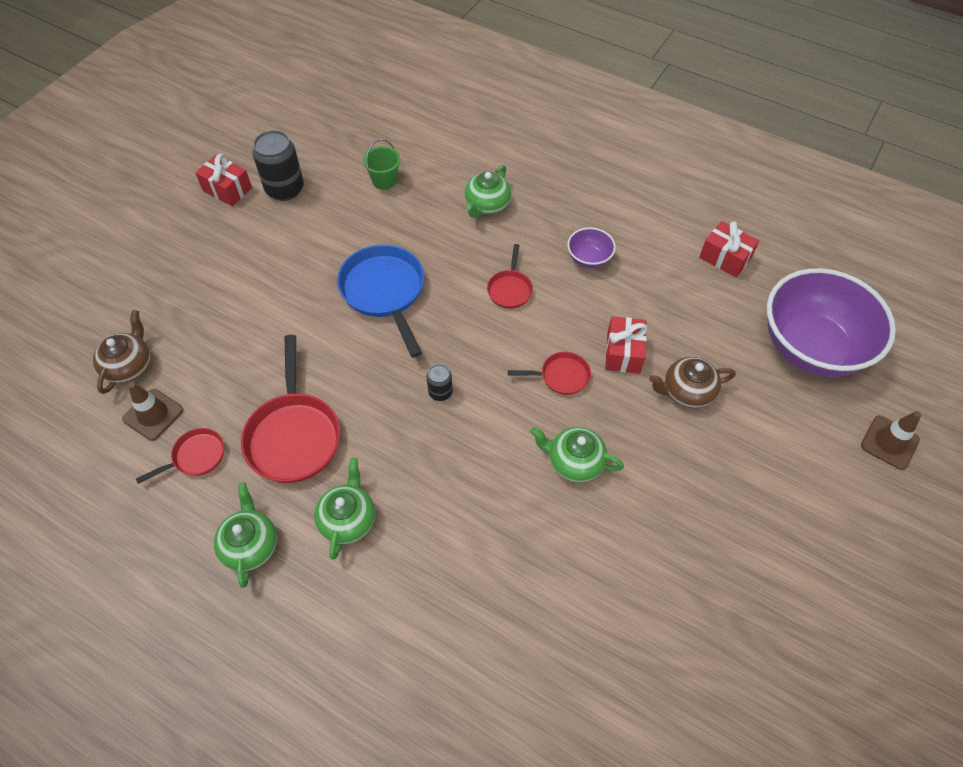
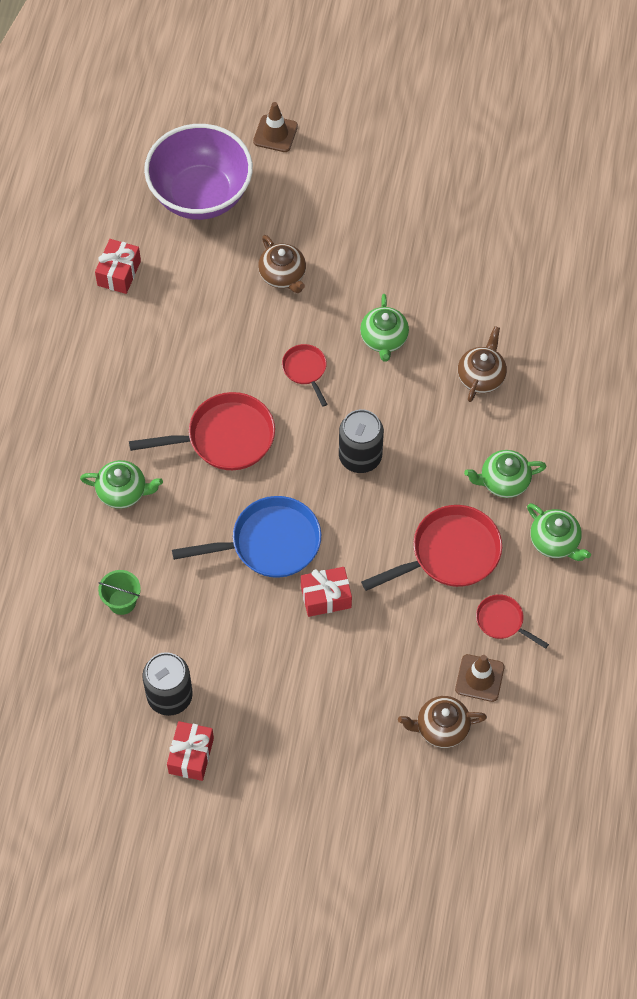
camera: 110 degrees left, 5 degrees up
green teapot [214,483,277,588] -> green teapot turned 105 degrees counterclockwise [527,503,591,561]
blue pan [337,245,425,358] -> blue pan turned 150 degrees counterclockwise [172,496,321,578]
black can [427,364,453,401] -> black can [339,409,384,473], size x1.93
red pan [487,244,533,309] -> red pan [129,392,275,470], size x1.89
purple bowl [567,227,616,269] -> none
red gift [605,316,648,374] -> red gift moved to [301,567,352,617]
none -> brown teapot [458,326,507,402]

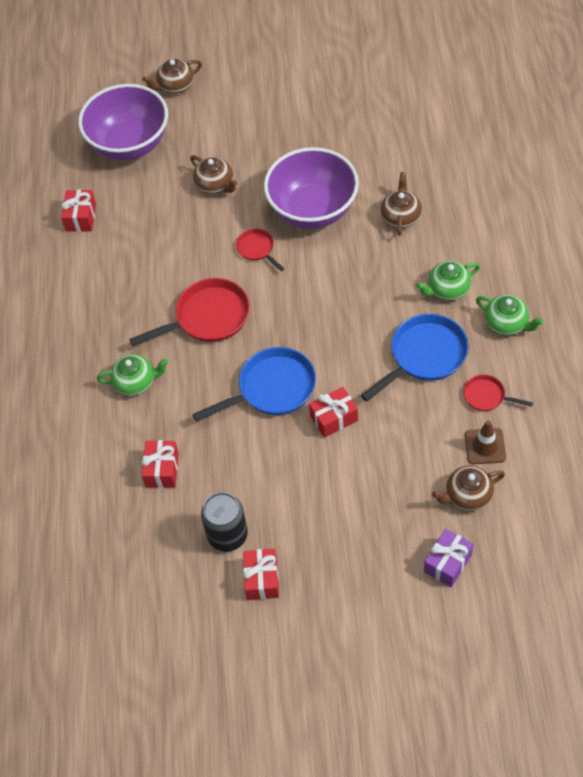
camera: 10 degrees left, 5 degrees down
green bucket [98,570,141,615] -> red gift [142,440,179,488]
brown traffic cone [253,102,298,152] -> brown teapot [142,59,202,94]
black can [339,409,384,473] -> none
green teapot [360,294,409,361] -> purple bowl [264,147,359,229]
red pan [361,505,502,591] -> blue pan [361,314,468,402]
none -> purple gift [424,529,474,587]

